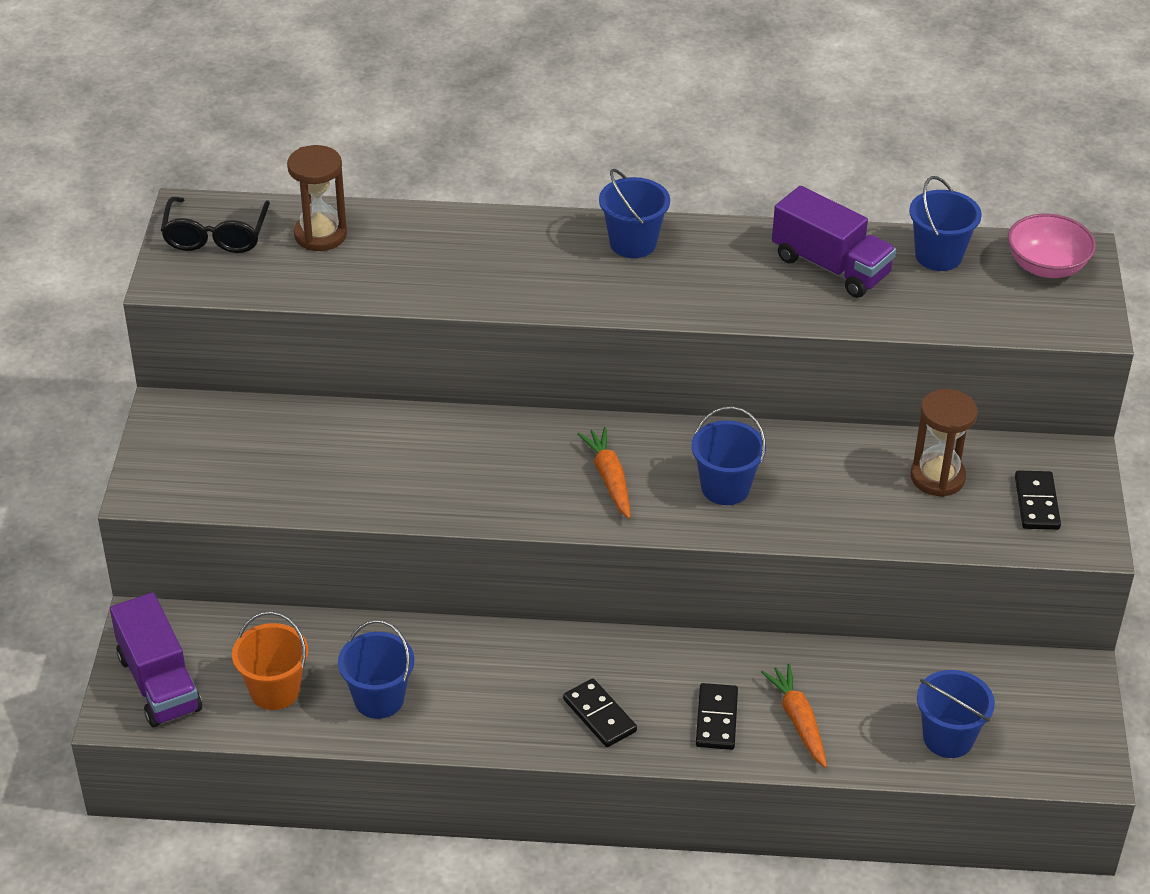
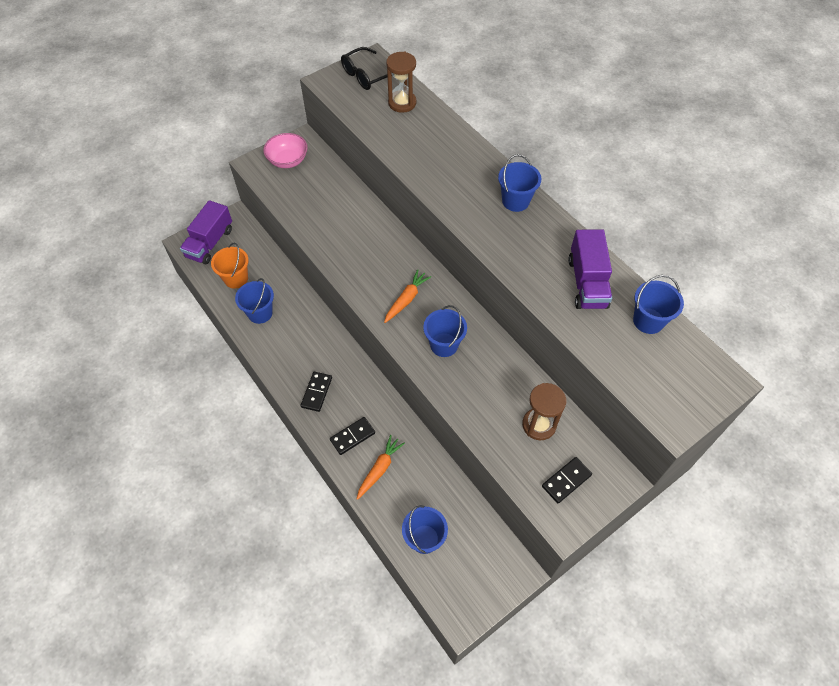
camera: 50 degrees right, 15 degrees up
pink bowl [1008,214,1096,278] -> pink bowl moved to [263,133,308,168]

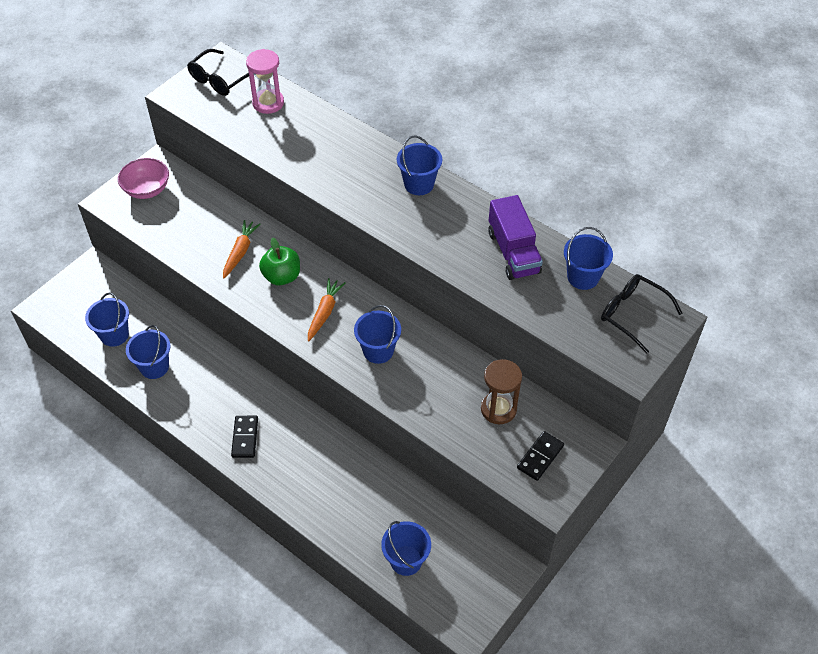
camera: 15 degrees left, 5 degrees down
purple truck [180,200,232,264] -> none
orange bucket [211,243,249,289] -> blue bucket [85,293,129,347]
black domino [330,417,375,455] -> none
orange carrot [357,435,405,500] -> orange carrot moved to [223,220,260,278]
brown hourglass [386,52,417,113] -> pink hourglass [246,49,284,114]
none -> green apple [259,238,300,286]
none -> black glasses [601,274,683,354]

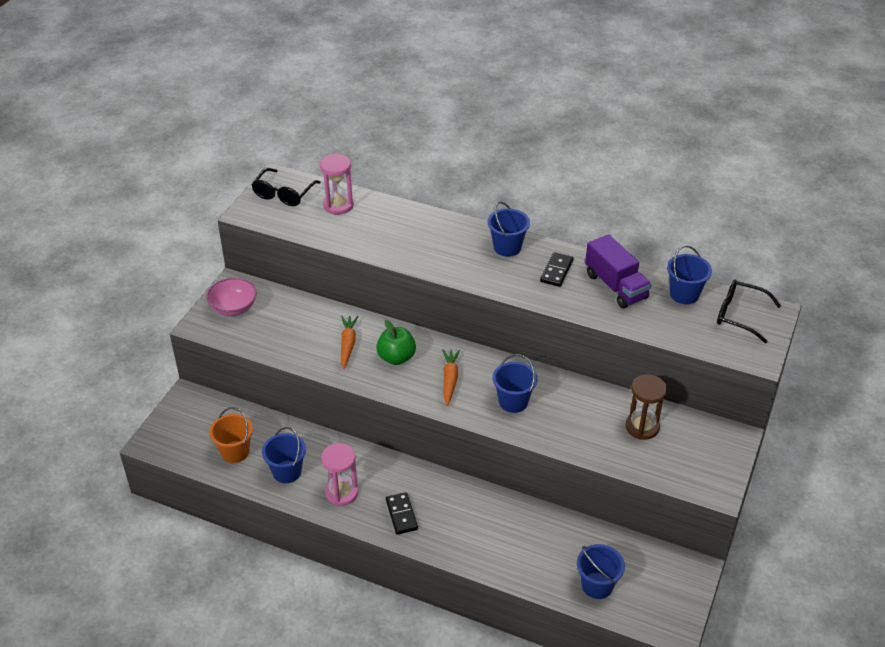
camera: 15 degrees left, 10 degrees down
blue bucket [85,293,129,347] -> orange bucket [209,407,253,463]
black domino [517,431,564,481] -> black domino moved to [540,252,573,287]
none -> pink hourglass [321,443,358,506]

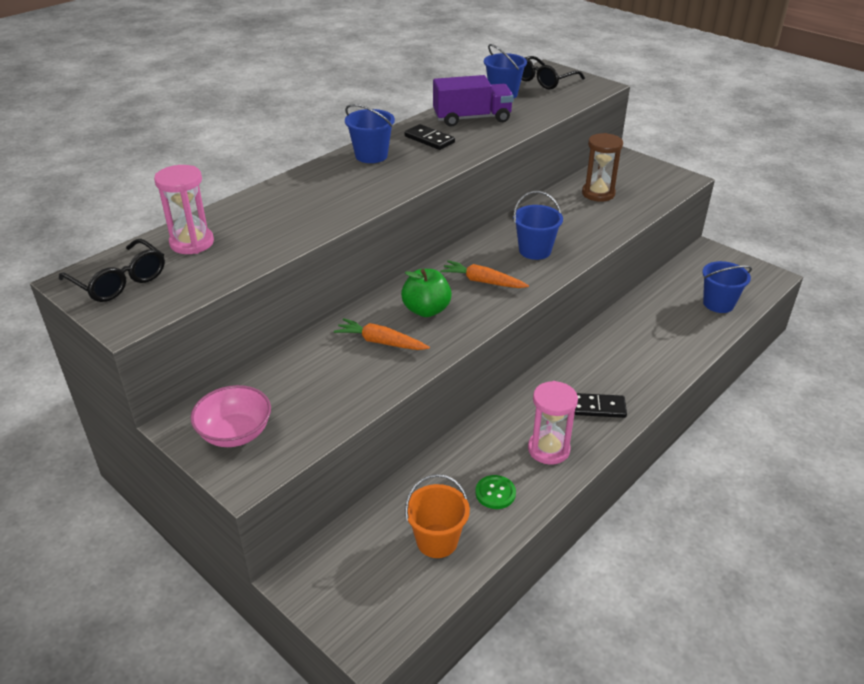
camera: 70 degrees left, 5 degrees down
blue bucket [262,427,306,483] -> green button [475,475,516,509]

